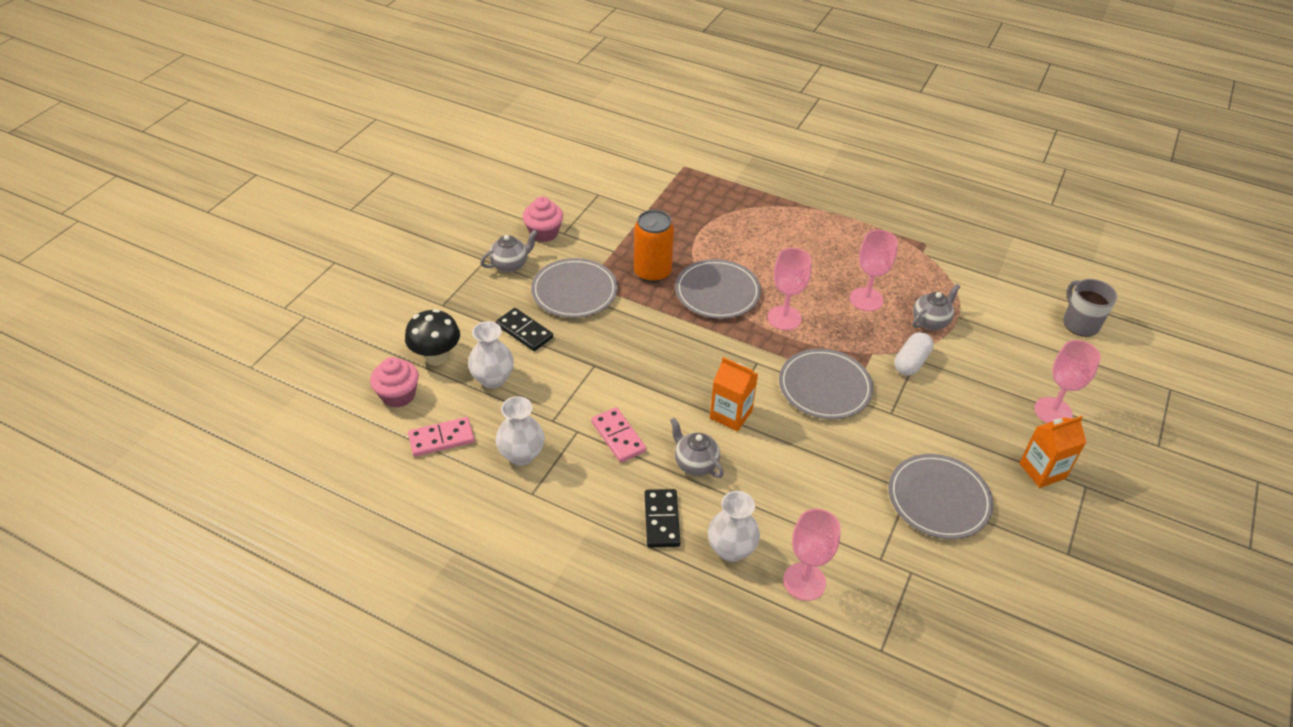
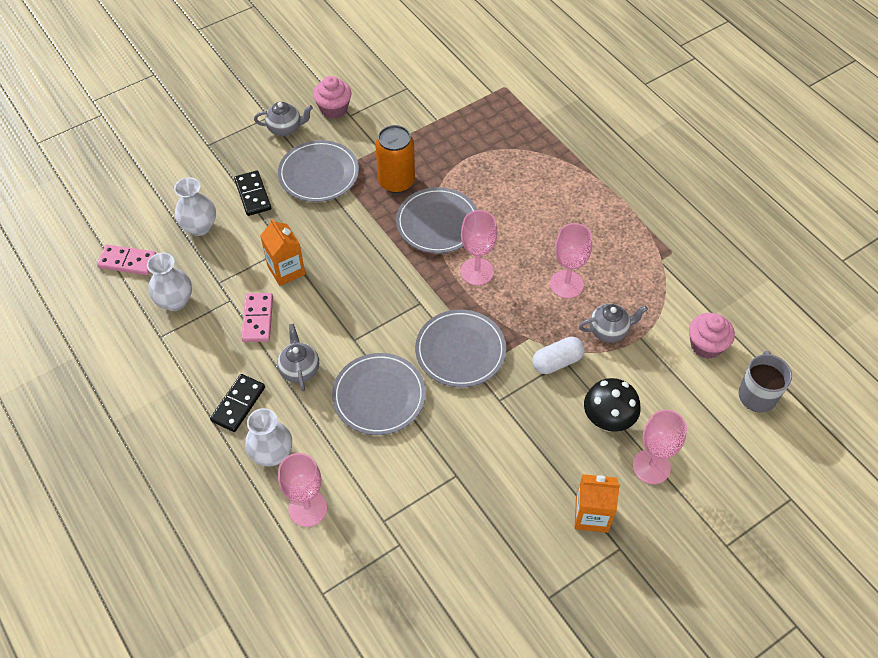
camera: 30 degrees right, 10 degrees up
pink cupcake [370,357,419,408] -> pink cupcake moved to [689,313,735,359]
black mushroom [405,309,460,366] -> black mushroom moved to [584,378,641,432]
orange carton [710,357,758,431] -> orange carton moved to [260,218,305,286]
grey plate [889,454,993,539] -> grey plate moved to [332,353,426,435]

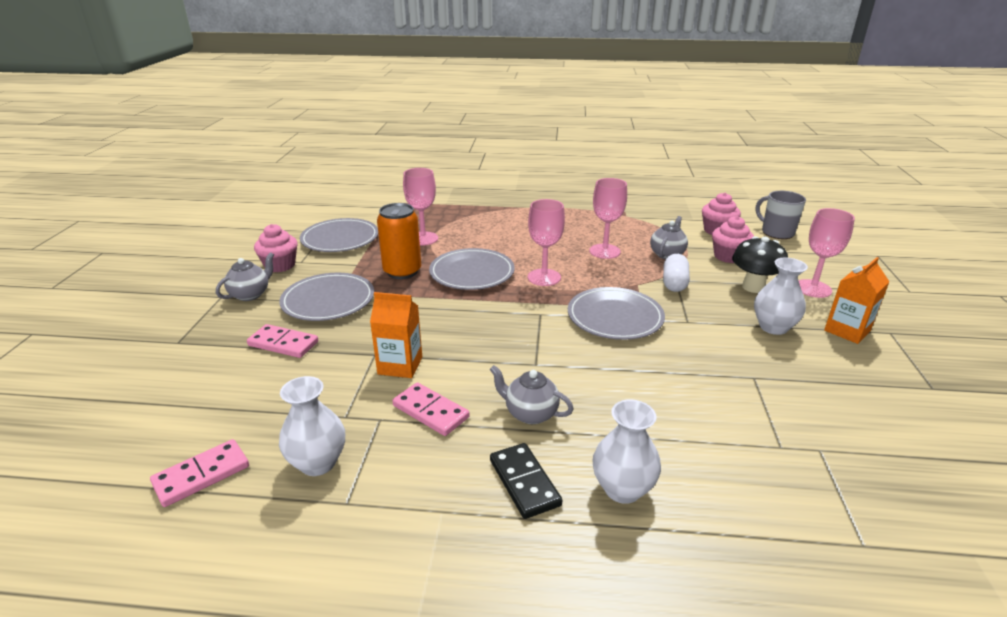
camera: 50 degrees left, 25 degrees down
white vase [174,177,216,236] -> white vase moved to [754,258,808,335]
black domino [234,171,271,216] -> pink domino [247,324,318,358]
pink goblet [278,453,327,527] -> pink goblet moved to [403,168,438,246]
grey plate [332,353,426,435] -> grey plate moved to [300,218,378,252]
none -> pink cupcake [712,216,754,263]

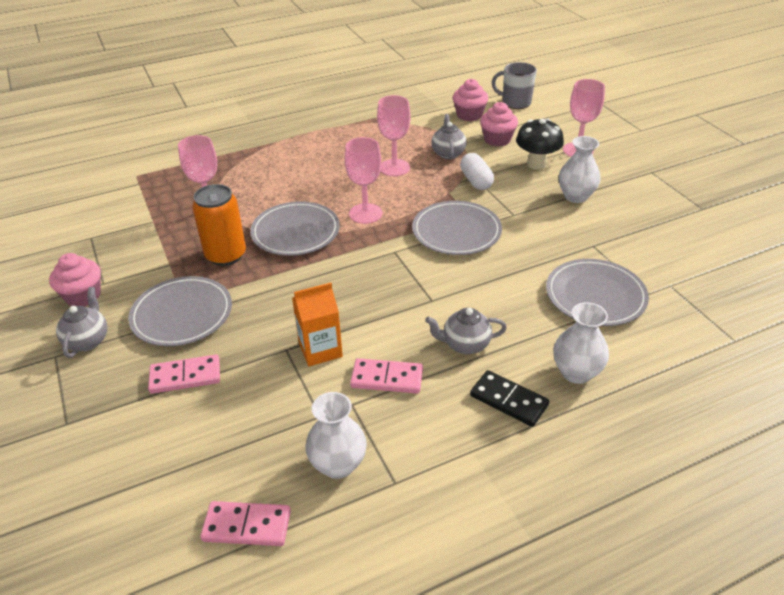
camera: 30 degrees left, 10 degrees up
pink domino [150,439,249,507] -> pink domino turned 75 degrees clockwise [200,501,291,546]
grey plate [300,218,378,252] -> grey plate moved to [546,259,649,326]
orange carton [824,257,890,344] -> none

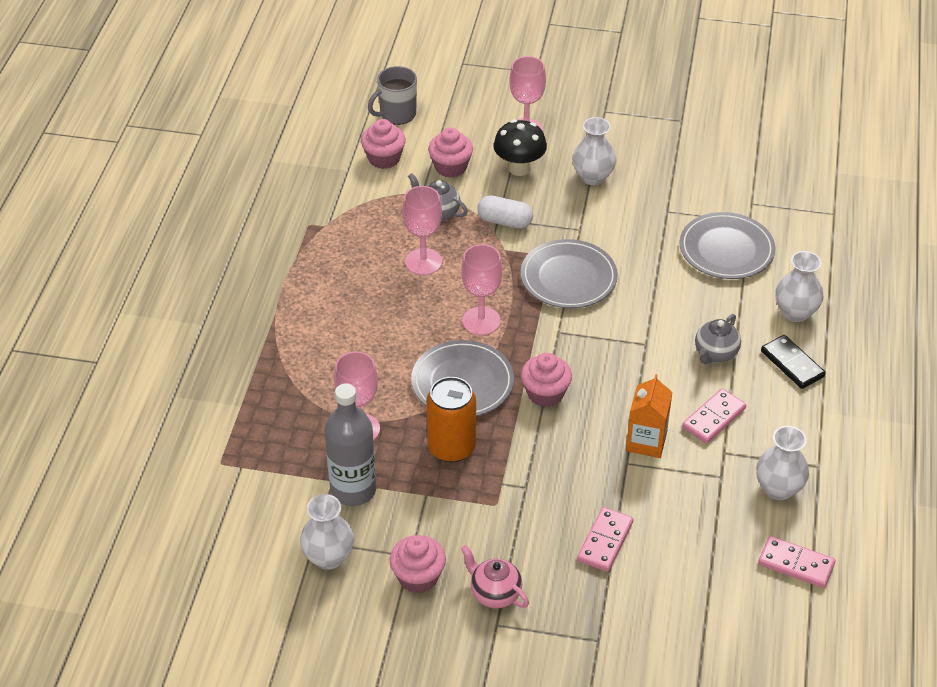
camera: 55 degrees left, 5 degrees up
grey teapot [56,287,107,358] -> pink teapot [461,545,529,608]
grey plate [128,276,232,346] -> none
pink domino [200,501,291,546] -> pink domino turned 75 degrees clockwise [758,536,835,588]
black domino [470,370,549,427] -> black domino turned 75 degrees clockwise [761,335,825,389]
none -> white vase [300,494,354,570]
none -> grey bottle [325,383,376,506]
none -> pink cupcake [521,353,572,407]

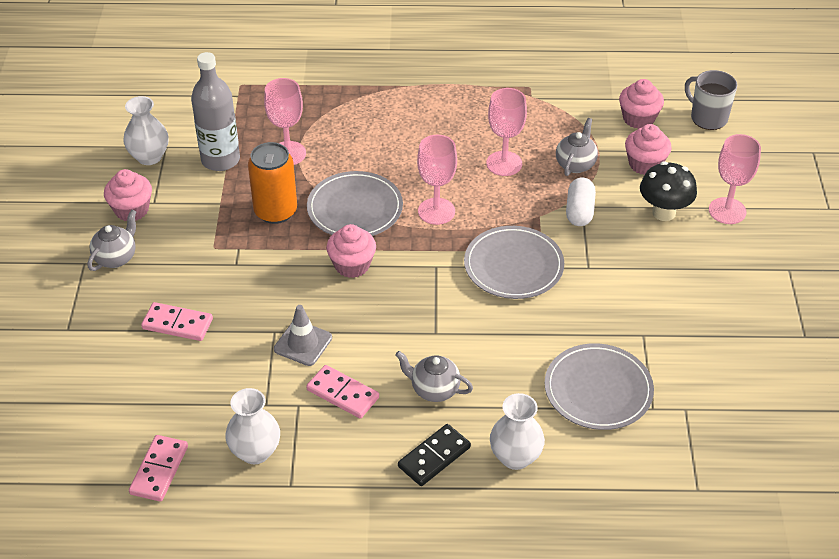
camera: 80 degrees right, 0 degrees up
pink teapot [461,545,529,608] -> grey teapot [88,209,136,271]
white vase [572,117,616,185] -> none
orange carton [626,374,673,458] -> grey traffic cone [274,305,332,366]

